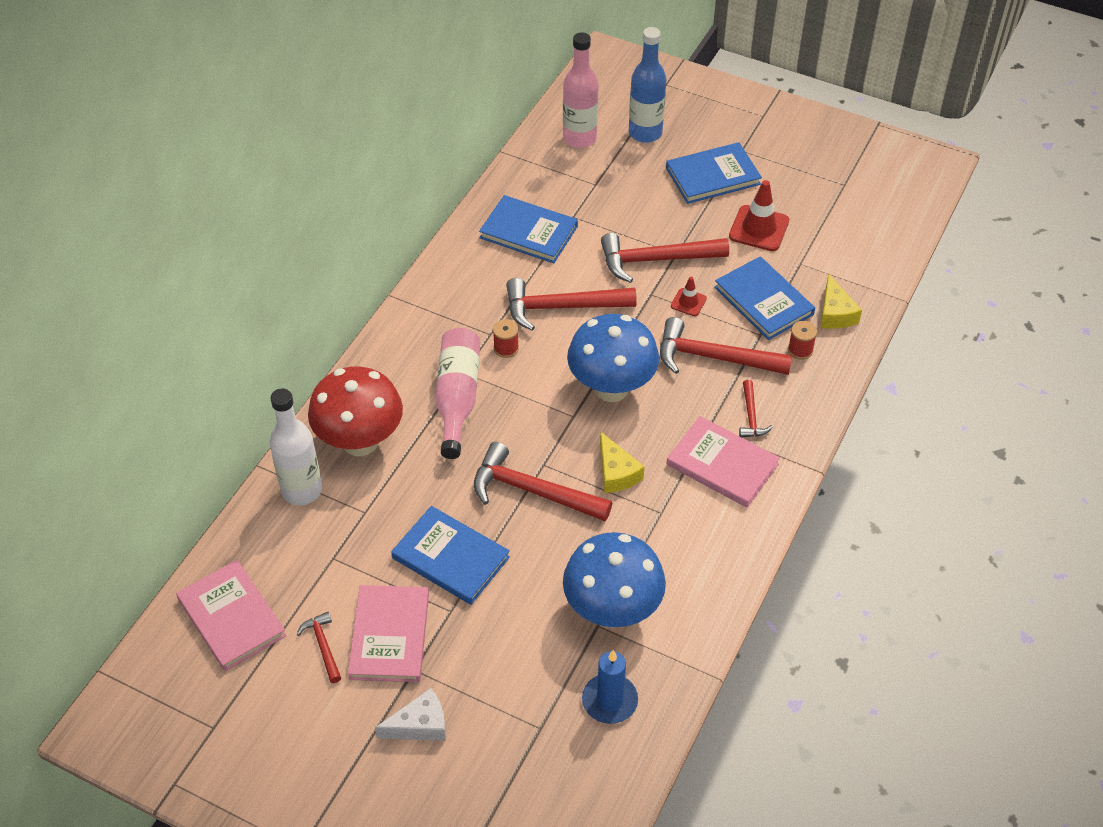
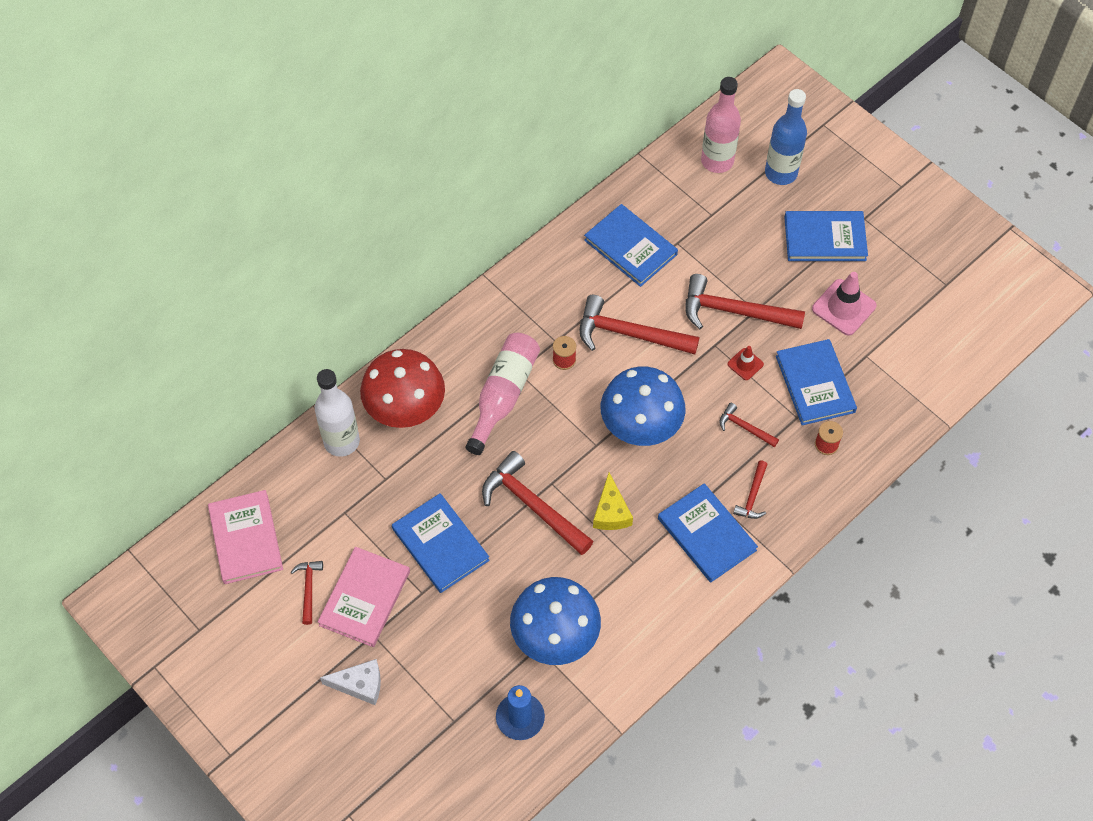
camera: 20 degrees right, 10 degrees up
red hammer [660,317,792,375] -> red hammer [719,403,779,447], size x0.50
pink book [667,416,780,507] -> blue book [658,483,758,583]
red traffic cone [729,180,789,251] -> pink traffic cone [812,272,877,336]
yellow cheese [820,274,862,329] -> none

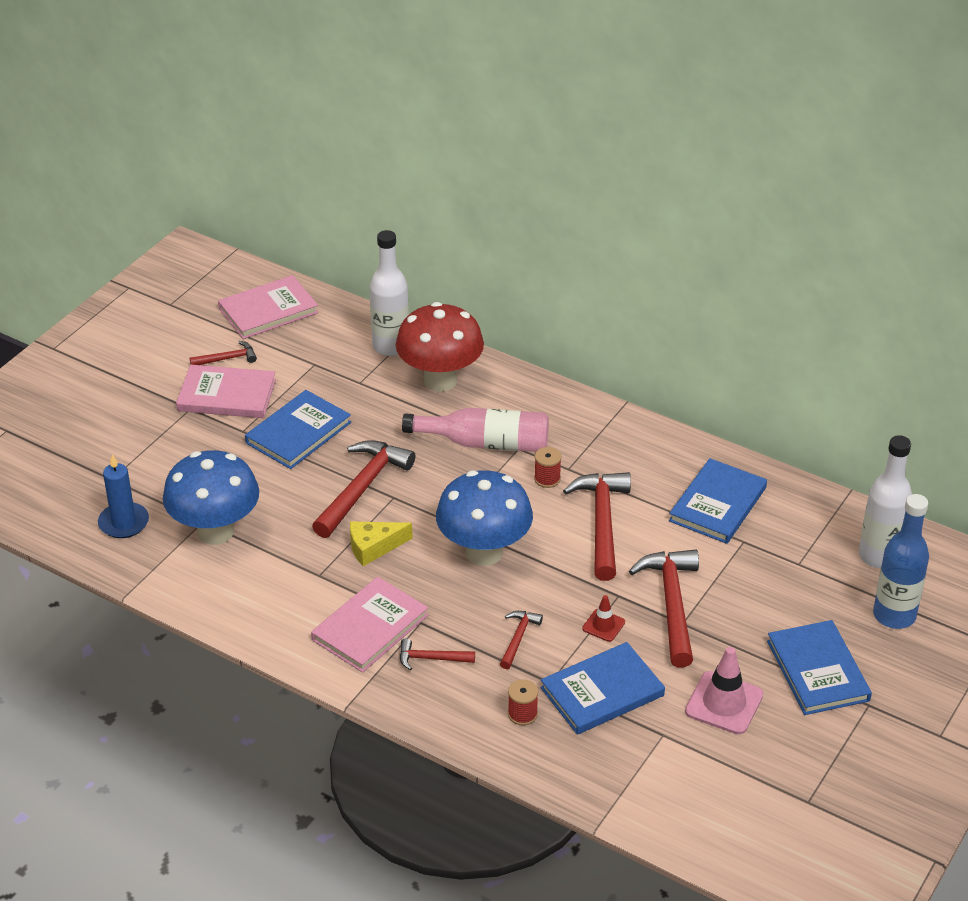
camera: 75 degrees right, 20 degrees down
white cheese [320,659,381,705] -> none
blue book [658,483,758,583] -> pink book [311,577,428,673]
pink bottle [701,77,741,173] -> white bottle [859,435,912,568]

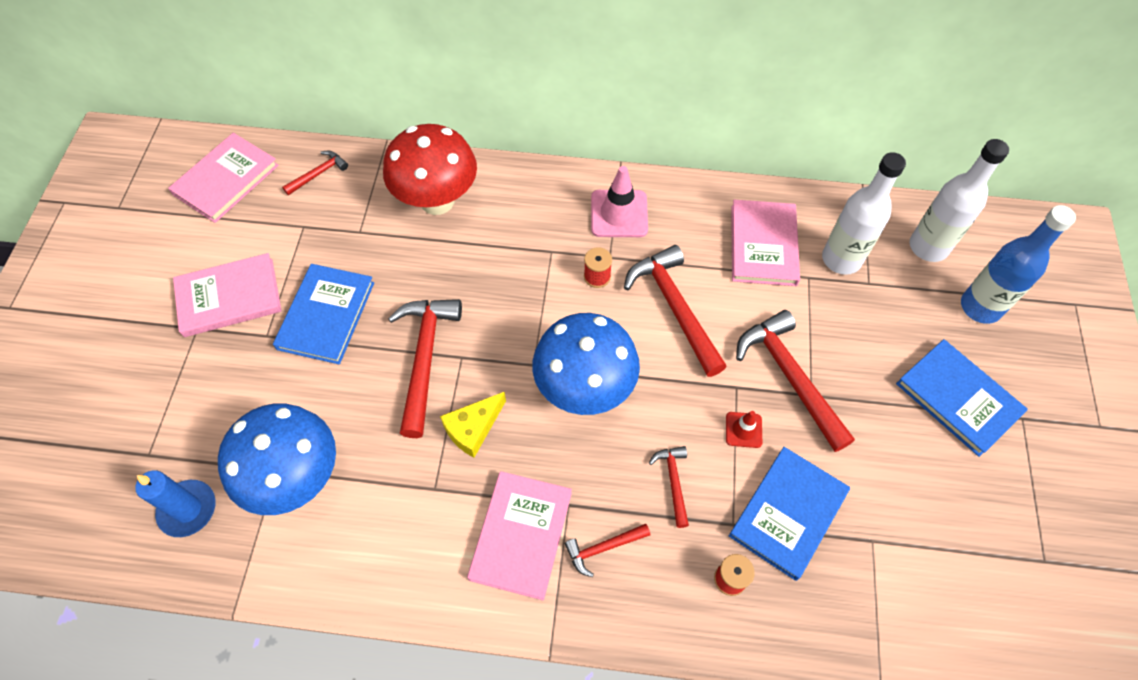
camera: 25 degrees left, 20 degrees up
red hammer [190,341,257,365] -> red hammer moved to [282,151,348,195]
white bottle [370,230,409,356] -> white bottle moved to [822,152,906,275]
pink bottle [402,408,549,452] -> none
blue book [669,458,767,544] -> pink book [731,200,800,286]
pink traffic cone [685,647,763,734] -> pink traffic cone moved to [591,166,648,237]

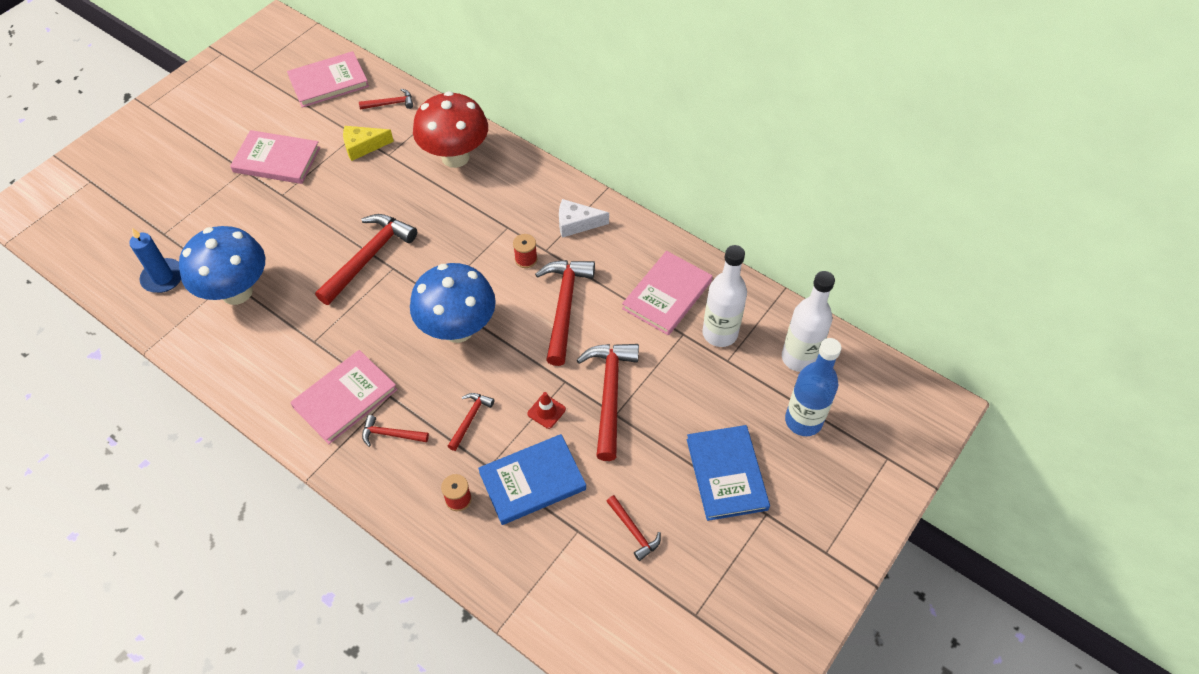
camera: 30 degrees right, 5 degrees down
blue book [273,264,374,364] -> none
yellow cheese [440,392,506,458] -> yellow cheese moved to [343,126,394,161]
pink traffic cone [591,166,648,237] -> white cheese [559,199,609,238]
none -> red hammer [606,495,661,561]

